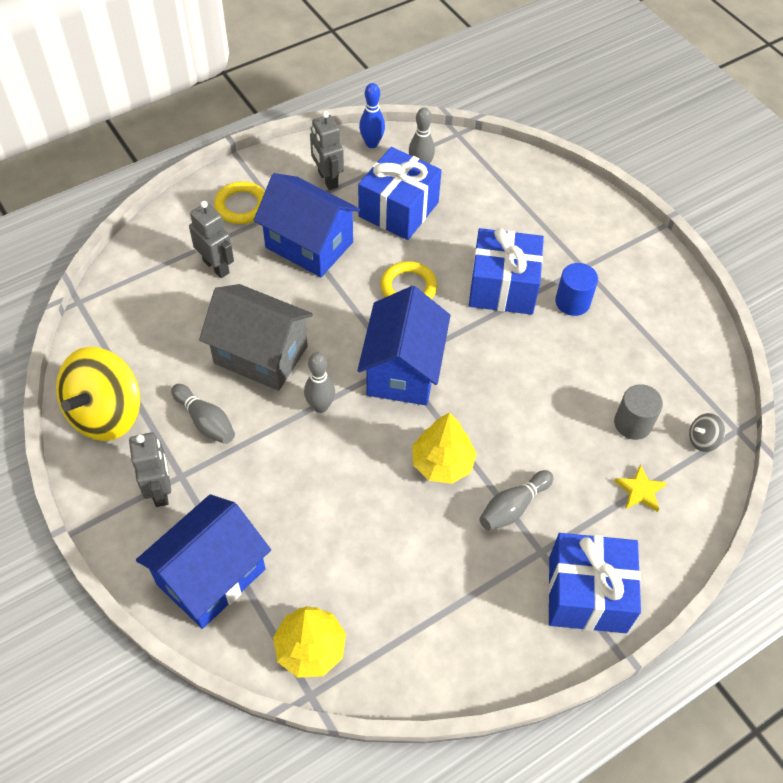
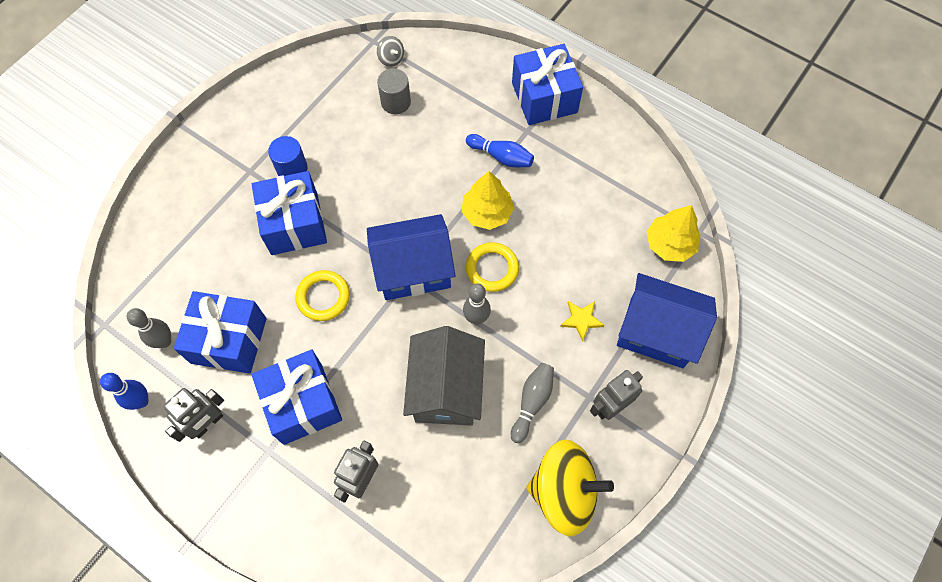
camera: 110 degrees left, 10 degrees up
yellow ring [214,181,265,224] -> yellow ring moved to [466,242,519,292]
blue house [254,173,360,277] -> blue gift [252,350,342,445]
grey bowling pin [479,470,553,530] -> blue bowling pin [466,134,534,167]
yellow star [614,464,667,512] -> yellow star moved to [560,301,605,342]

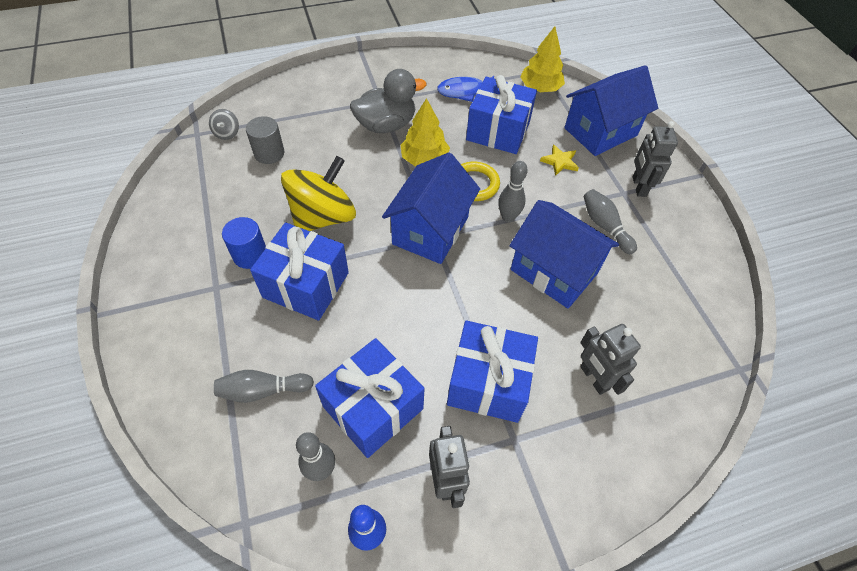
camera: 55 degrees left, 10 degrees down
yellow ring [296,270,350,321] -> none
grey spinning top [377,36,404,67] -> grey spinning top turned 90 degrees clockwise [209,109,239,140]
grey house [403,326,485,426] -> blue house [509,200,619,308]
blue bowling pin [466,134,534,167] -> grey duck [350,69,427,133]
blue gift [512,44,583,125] -> blue gift moved to [466,75,537,154]
yellow spinning top [526,439,614,536] -> yellow spinning top moved to [281,156,356,231]
none -> grey bowling pin [214,370,314,403]
none -> blue fish [437,76,494,102]

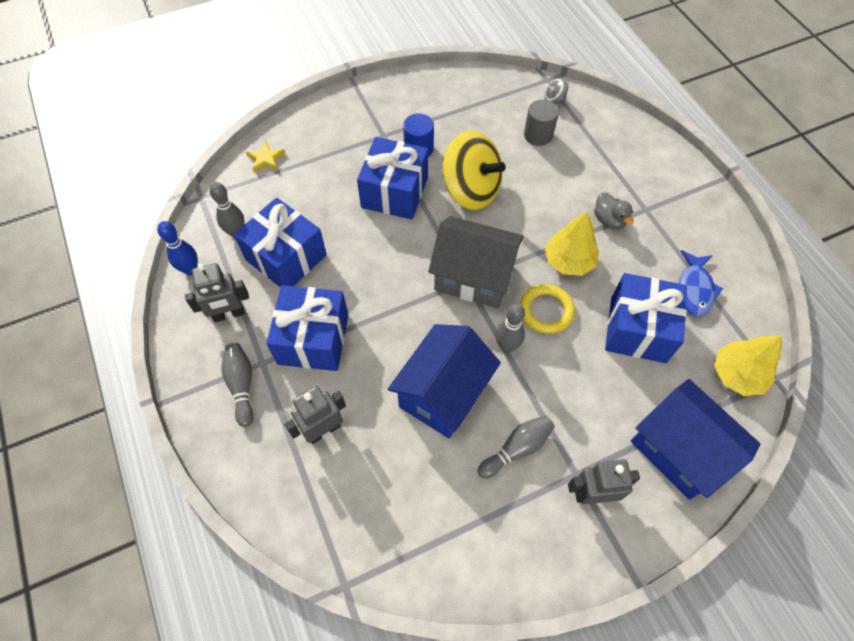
camera: 85 degrees right, 5 degrees up
grey bowling pin [214,370,314,403] -> grey bowling pin moved to [222,343,253,427]
grey duck [350,69,427,133] -> grey duck [594,192,634,230], size x0.57
blue house [382,152,480,264] -> grey house [428,216,524,308]
blue fish [437,76,494,102] -> blue fish turned 150 degrees counterclockwise [679,250,723,317]
yellow star [540,145,579,176] -> yellow star moved to [246,141,285,172]

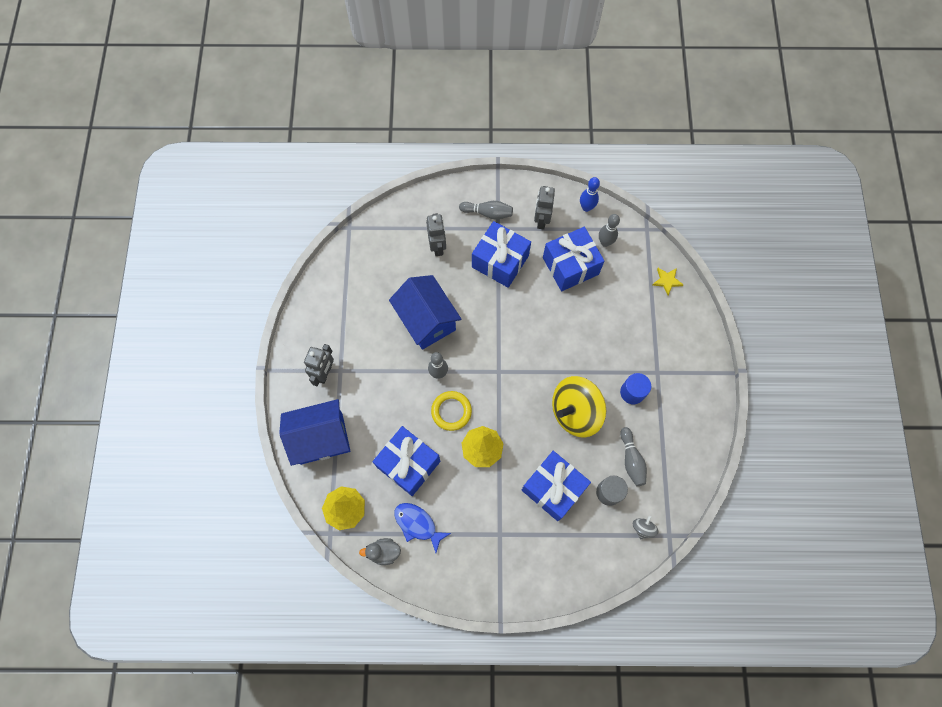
camera: 115 degrees right, 10 degrees up
blue gift [357,137,428,220] -> blue gift moved to [522,451,591,521]
grey house [428,216,524,308] -> none
grey bowling pin [478,415,555,479] -> grey bowling pin moved to [620,427,647,486]
grey duck [594,192,634,230] -> grey duck moved to [359,538,401,565]

